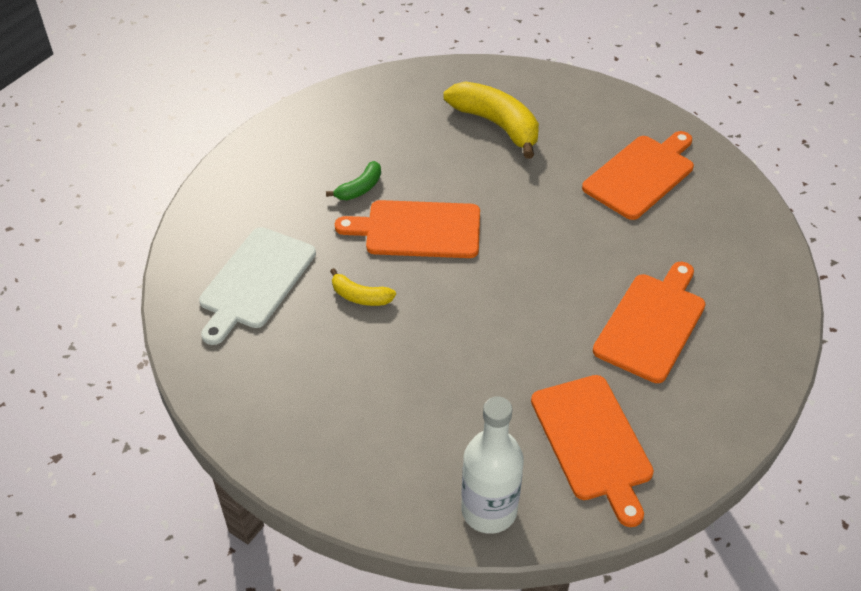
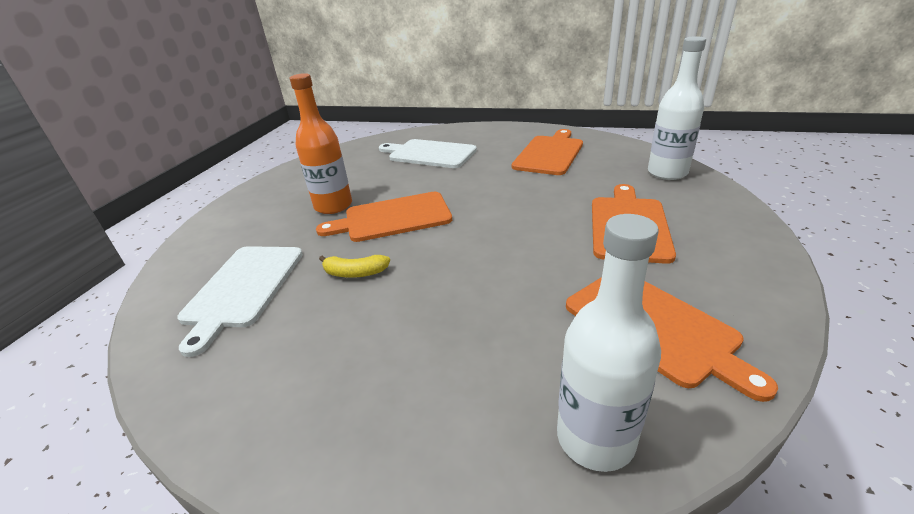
camera: 15 degrees left, 15 degrees down
green banana [326,161,381,200] -> orange bottle [290,73,352,214]
yellow banana [444,82,539,159] -> white cutting board [379,139,477,168]
none -> white bottle [648,36,706,180]

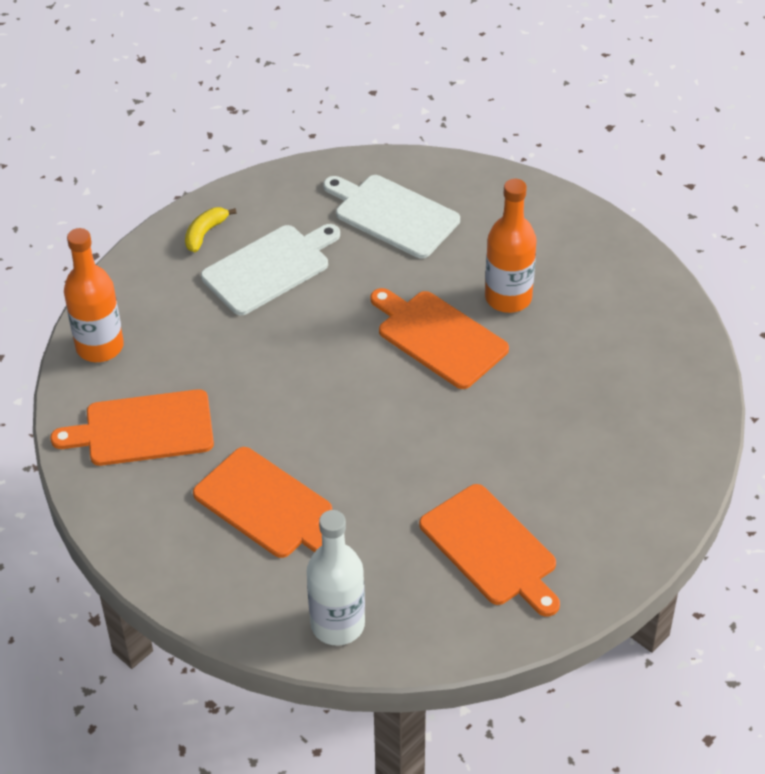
camera: 115 degrees right, 15 degrees up
orange cutting board [316,192,452,242] -> orange cutting board turned 60 degrees counterclockwise [370,288,509,389]
yellow banana [319,255,390,278] -> yellow banana moved to [185,207,237,252]
white cutting board [379,139,477,168] -> white cutting board moved to [201,224,340,315]
white bottle [557,214,661,472] -> orange bottle [64,228,124,362]

